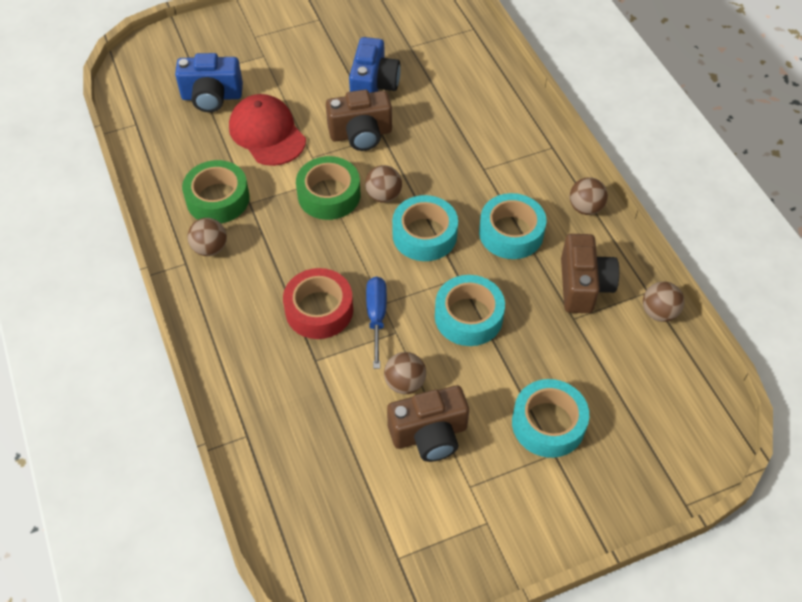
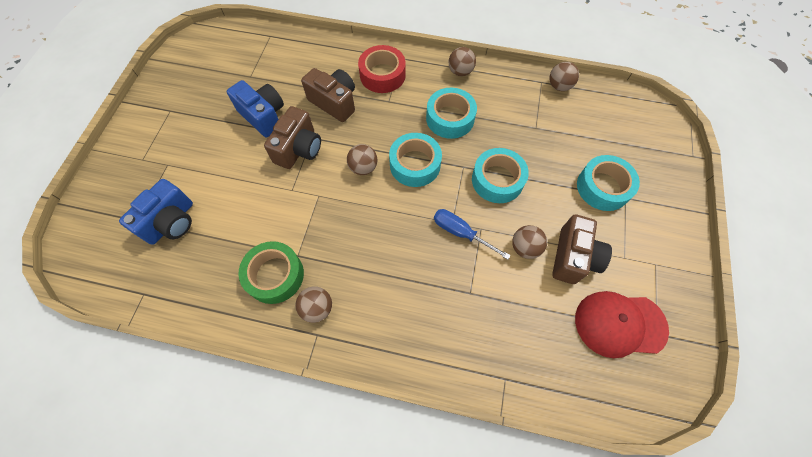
camera: 55 degrees left, 10 degrees up
red cap [229,94,306,166] -> red cap moved to [575,291,669,358]
red tape [283,268,353,339] -> red tape moved to [358,45,406,93]
green tape [296,156,360,220] -> none
brown camera [561,234,619,313] -> brown camera moved to [301,68,355,122]

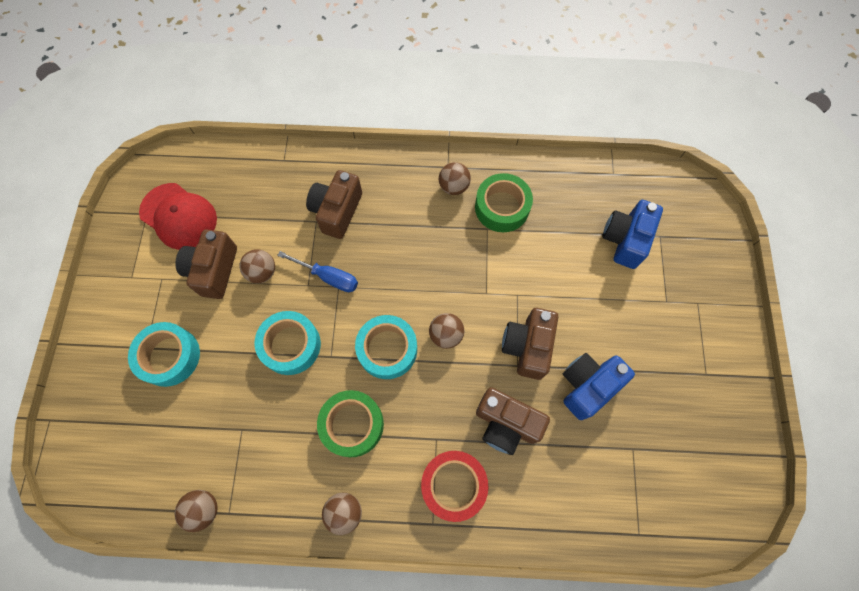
camera: 170 degrees right, 5 degrees up
blue camera [227,80,284,138] -> blue camera turned 105 degrees clockwise [563,353,635,420]
turquoise tape [426,88,477,139] -> green tape [317,390,384,457]
red cap [575,291,669,358] -> red cap turned 45 degrees clockwise [139,183,217,250]
none -> brown camera [306,170,362,239]

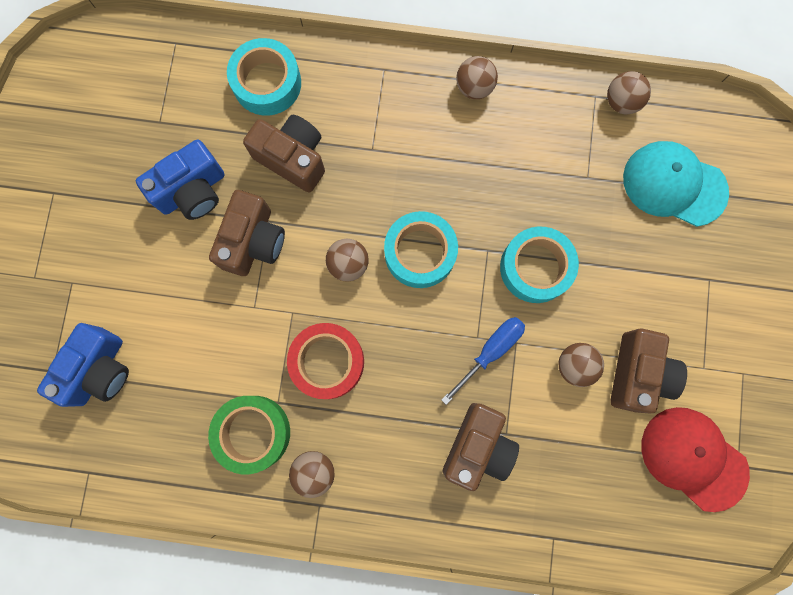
camera: 175 degrees left, 10 degrees up
turquoise tape [128,322,200,387] -> turquoise tape moved to [227,38,301,116]
blue screwdriver [277,251,358,292] -> blue screwdriver turned 105 degrees clockwise [441,317,525,405]
green tape [317,390,384,457] -> none
red tape [421,451,488,522] -> red tape moved to [287,323,364,399]
none -> turquoise cap [623,141,729,227]

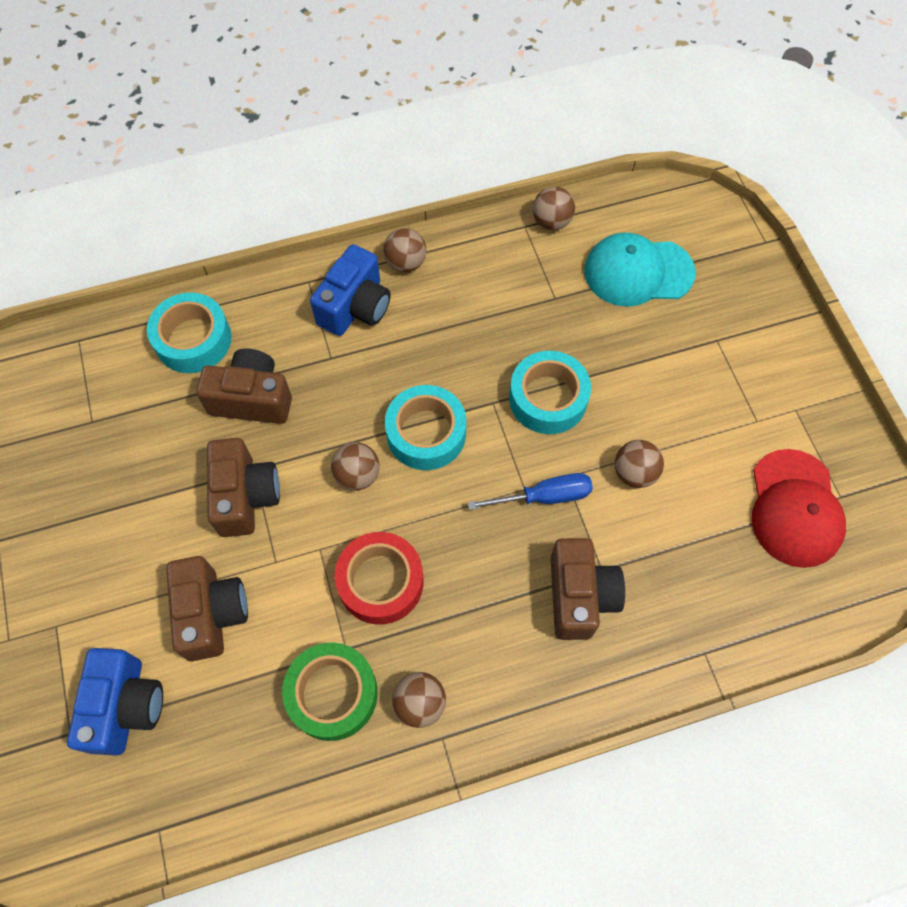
camera: 25 degrees left, 15 degrees down
blue camera [136,140,224,220] -> blue camera moved to [310,244,391,336]
blue screwdriver [441,317,525,405] -> blue screwdriver turned 60 degrees clockwise [468,473,593,510]
brown camera [610,329,687,413] -> brown camera moved to [166,556,248,661]
red cap [641,407,750,512] -> red cap turned 105 degrees counterclockwise [752,449,846,568]

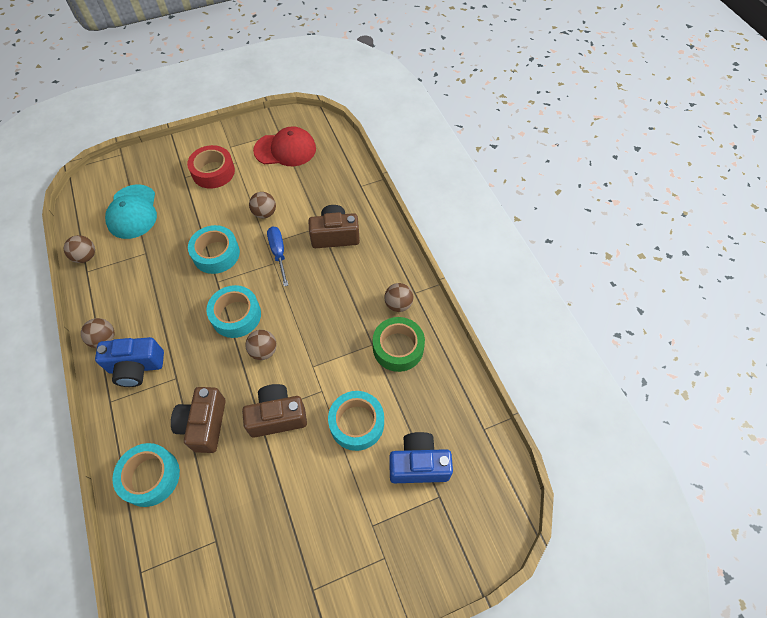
camera: 95 degrees left, 5 degrees down
brown camera [166,556,248,661] -> turquoise tape [328,391,384,451]
blue camera [310,244,391,336] -> blue camera turned 150 degrees clockwise [95,337,164,387]
red tape [334,532,423,624] -> red tape moved to [187,145,235,189]

